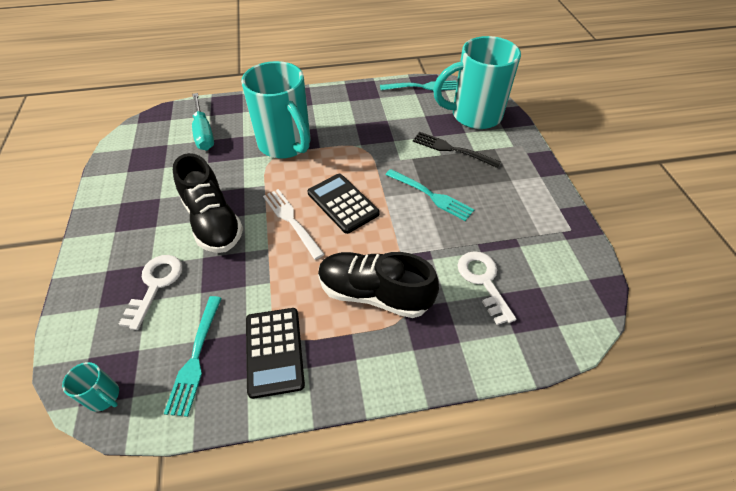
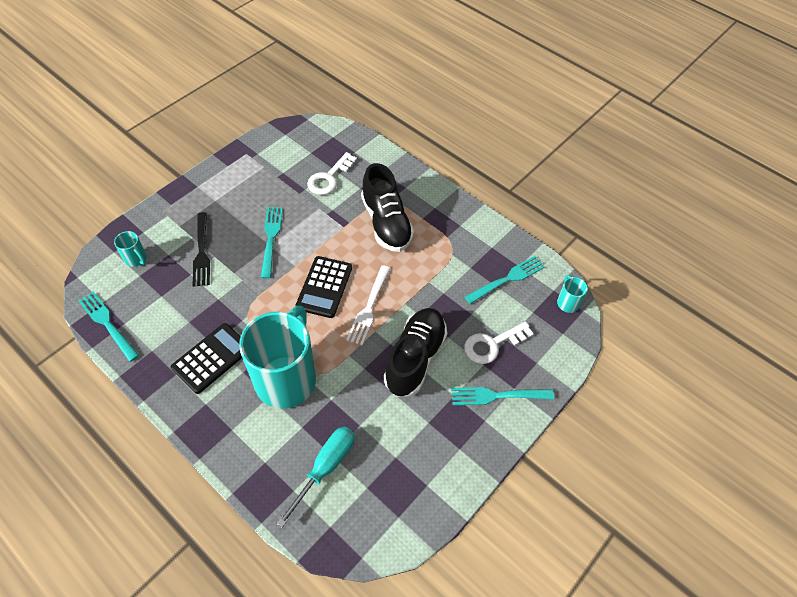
camera: 130 degrees left, 5 degrees up
black calculator [246,308,305,399] -> black calculator moved to [171,323,242,394]
turquoise mug [433,36,521,129] -> turquoise mug [114,231,147,267], size x0.40
none -> turquoise fork [451,387,554,405]

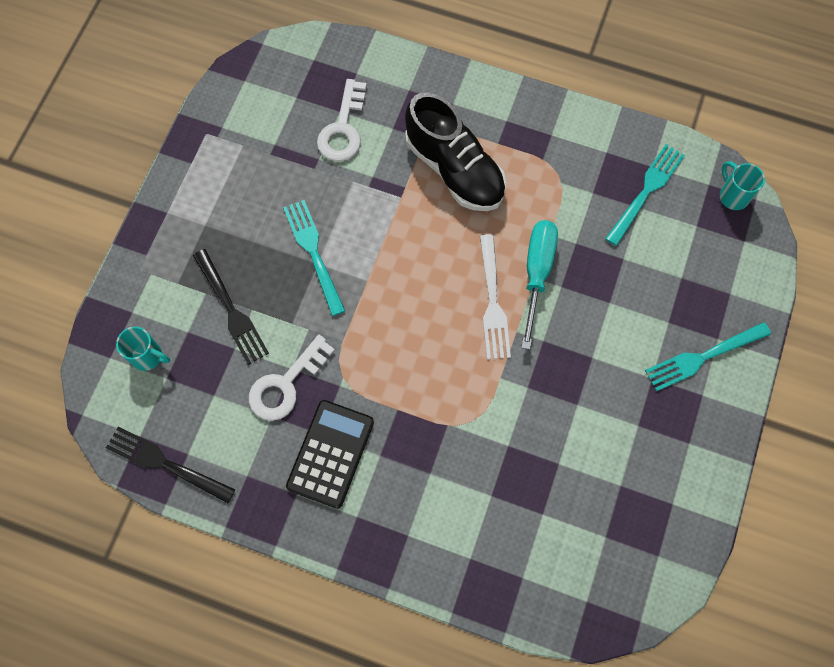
camera: 20 degrees left, 15 degrees up
turquoise fork [78,291,139,362] -> black fork [106,426,235,503]
turquoise mug [239,306,316,409] -> none
turquoise screwdriver [276,427,354,528] -> turquoise screwdriver moved to [521,220,558,350]
black calculator [295,256,352,318] -> none
black shoe [383,308,447,397] -> none
white key [464,321,534,364] -> white key moved to [249,335,335,421]

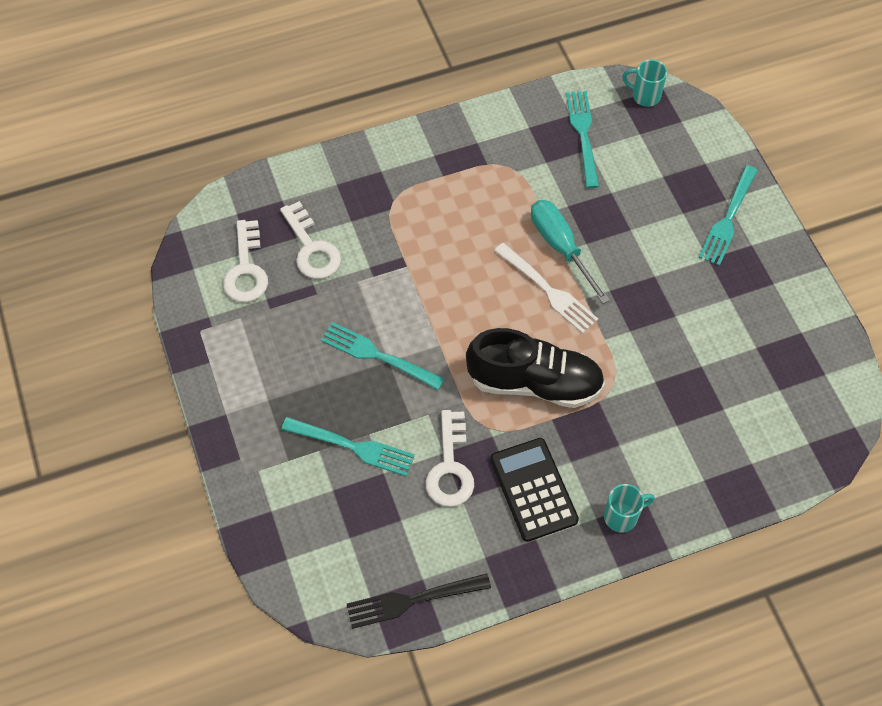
camera: 40 degrees left, 10 degrees down
turquoise mug [116,327,170,371] -> turquoise mug moved to [604,484,655,533]
black fork [193,249,269,365] -> turquoise fork [281,417,415,476]
black shoe [405,93,506,211] -> black shoe moved to [466,328,605,408]
none -> white key [223,220,268,302]

